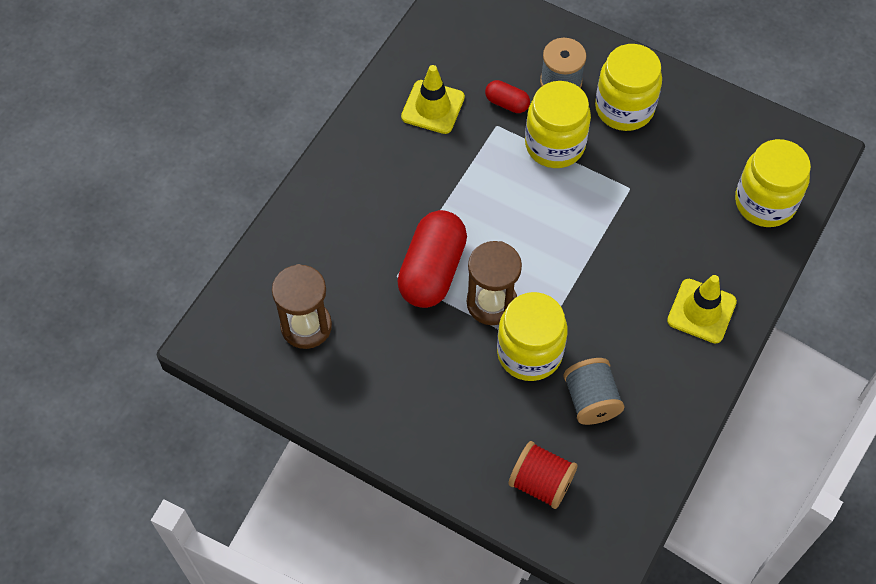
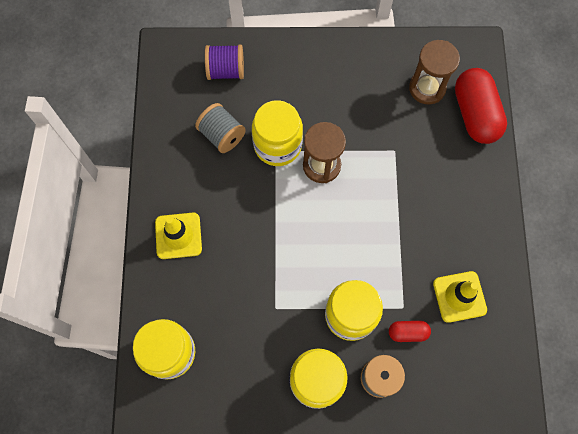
camera: 150 degrees right, 10 degrees up
red capsule [397,210,467,308] -> red capsule moved to [455,68,507,144]
red spool [508,441,578,509] -> purple spool [205,45,244,80]

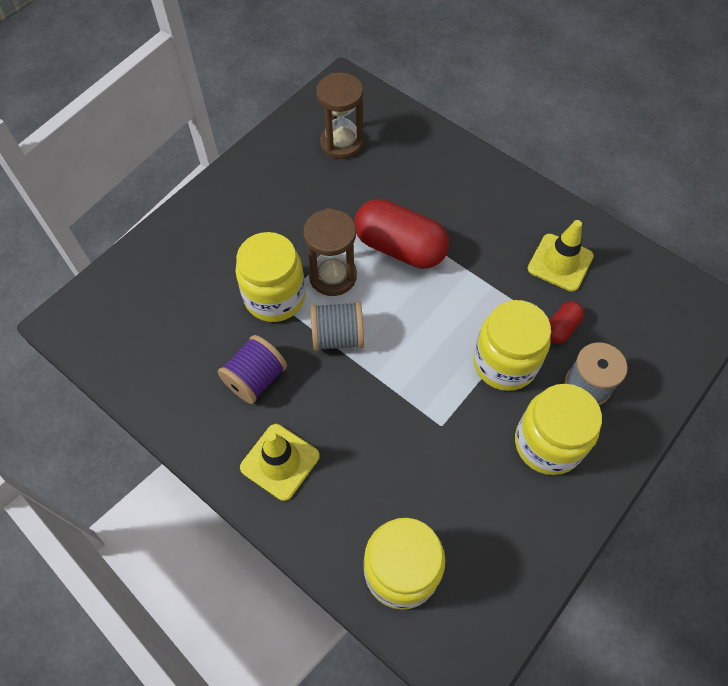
camera: 50 degrees left, 10 degrees down
grey spool [195,103,246,153] -> grey spool moved to [311,302,364,351]
purple spool [205,45,244,80] -> purple spool moved to [218,335,287,404]
red capsule [455,68,507,144] -> red capsule moved to [354,199,449,269]

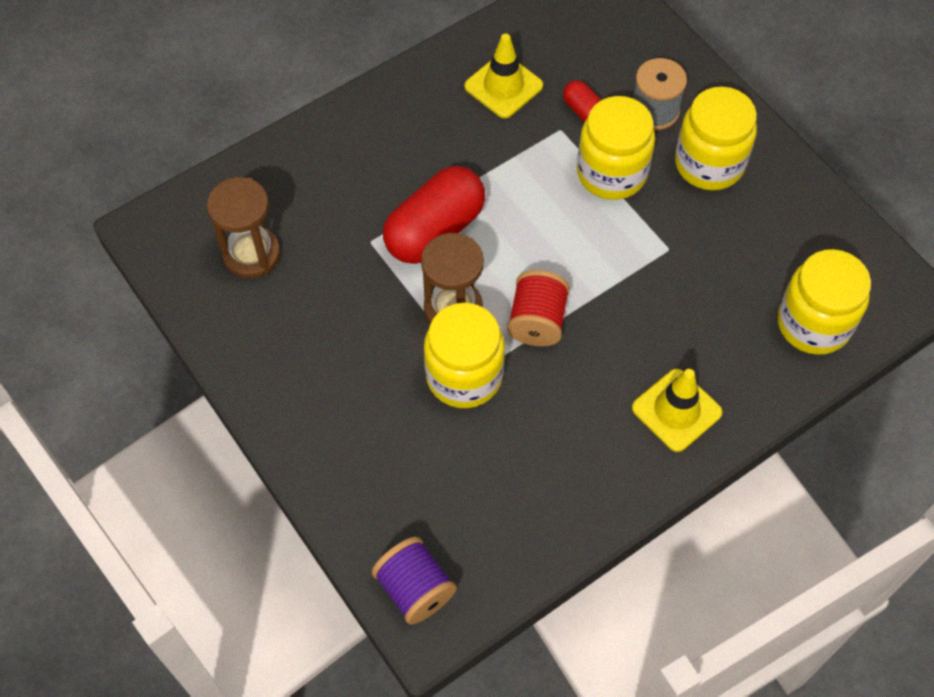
camera: 75 degrees left, 0 degrees up
purple spool [218,335,287,404] -> purple spool moved to [372,537,457,625]
grey spool [311,302,364,351] -> red spool [507,270,570,346]

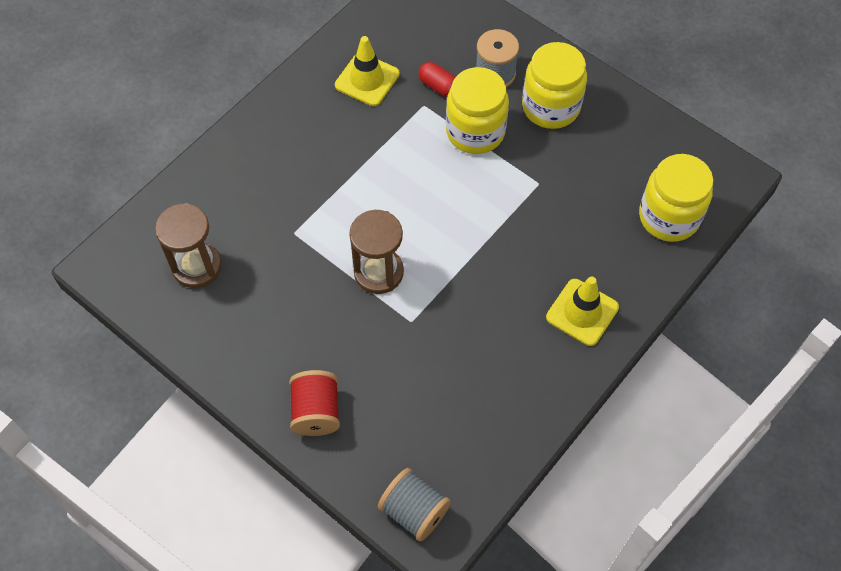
camera: 15 degrees left, 0 degrees up
purple spool [372,537,457,625] -> grey spool [378,468,451,541]
red capsule [383,166,485,264] -> none
yellow jar [424,303,505,408] -> none
red spool [507,270,570,346] -> red spool moved to [289,370,340,436]

